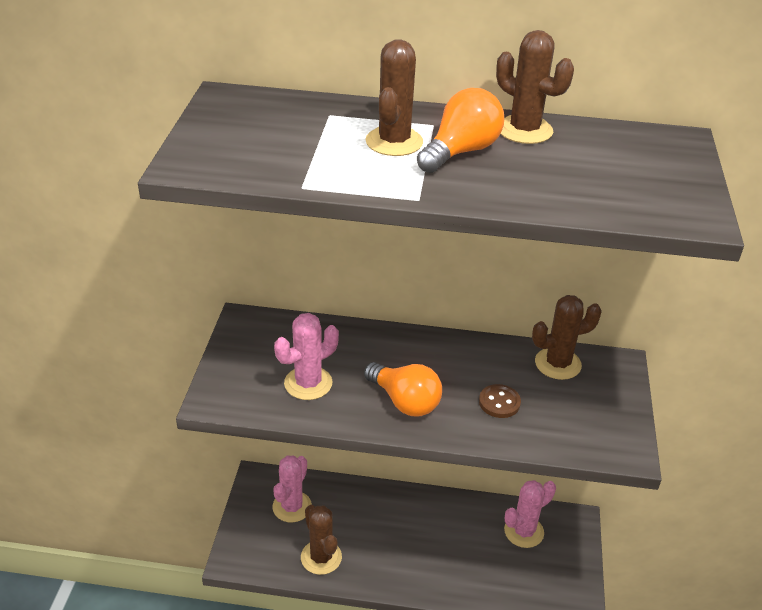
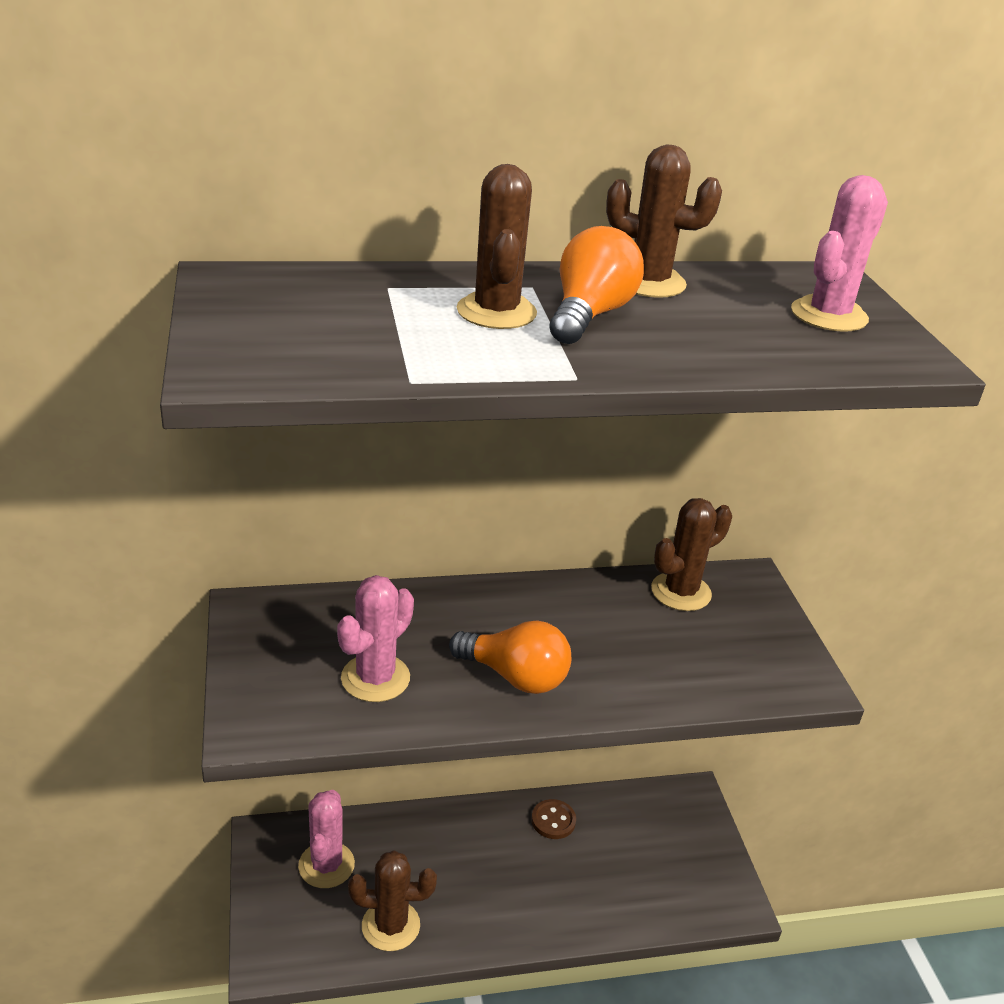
camera: 20 degrees left, 5 degrees down
brown cactus [301,505,342,575] -> brown cactus turned 45 degrees counterclockwise [348,850,437,951]
brown button [479,384,521,418] -> brown button moved to [531,799,576,839]
pink cactus [504,480,556,548] -> pink cactus moved to [791,175,888,332]

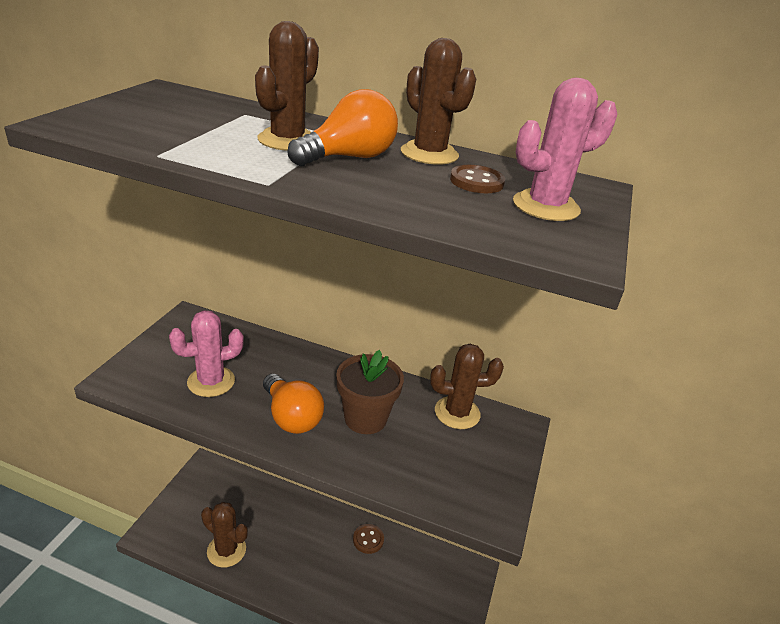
camera: 30 degrees right, 0 degrees up
pink cactus [298,790,355,888] -> none
none -> brown flower pot [336,350,404,434]
none -> brown button [450,165,505,193]

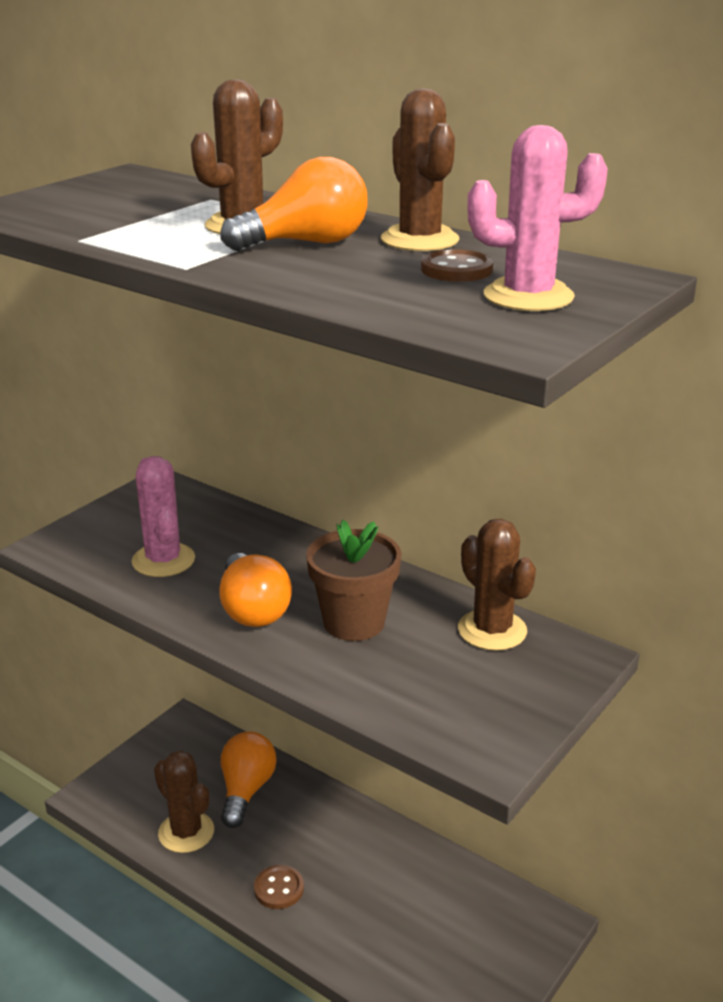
camera: 20 degrees right, 5 degrees down
pink cactus [169,310,244,397] -> pink cactus turned 75 degrees clockwise [132,456,195,577]
brown button [353,524,384,554] -> brown button moved to [254,865,304,909]
brown cactus [430,344,504,429] -> brown cactus turned 45 degrees clockwise [458,519,536,651]
none -> orange light bulb [221,731,276,828]

